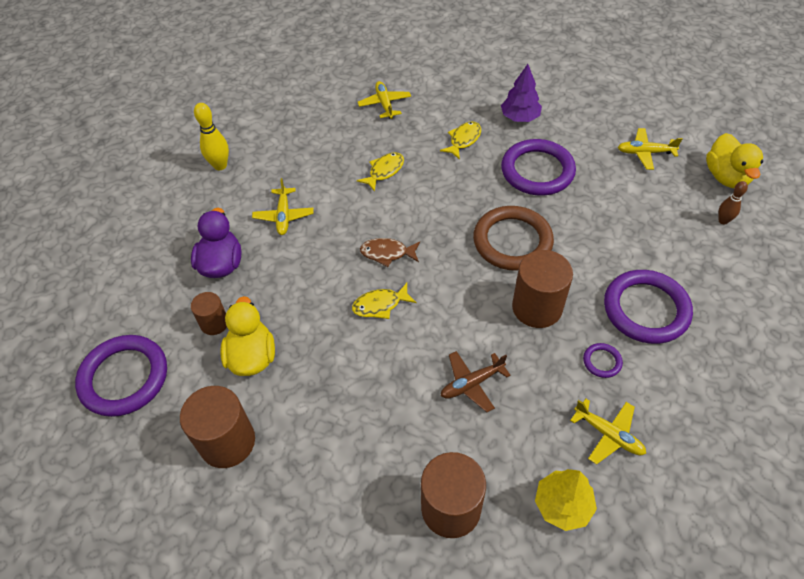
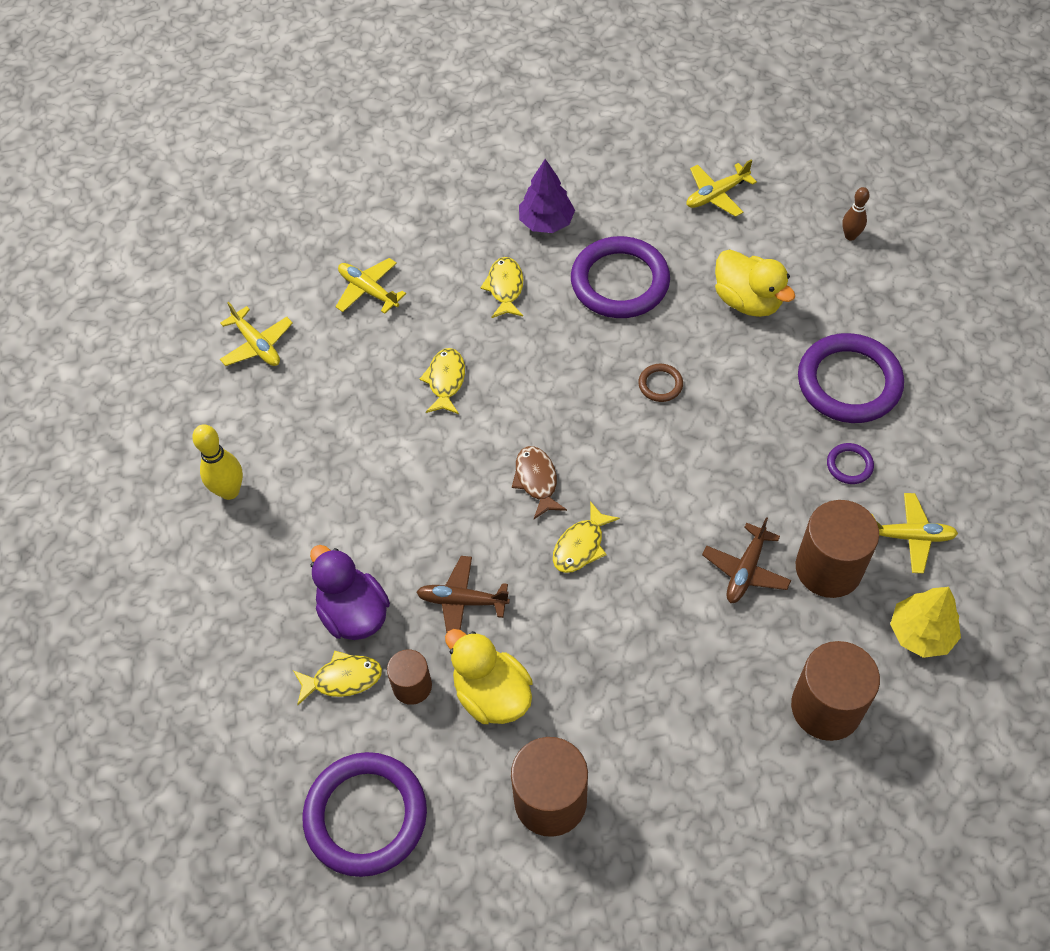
camera: 35 degrees left, 5 degrees up
yellow plane [252,178,314,235] -> yellow plane moved to [220,302,293,366]
brown fish [360,238,420,267] -> brown fish turned 105 degrees clockwise [512,446,567,519]
brown ring [473,206,554,271] -> brown ring [638,364,683,402], size x0.43
brown cylinder [512,250,573,328] -> brown cylinder moved to [796,500,879,598]
yellow duck [706,133,763,188] -> yellow duck moved to [715,250,795,317]
none -> yellow fish [293,651,382,705]
none -> brown plane [417,556,510,633]

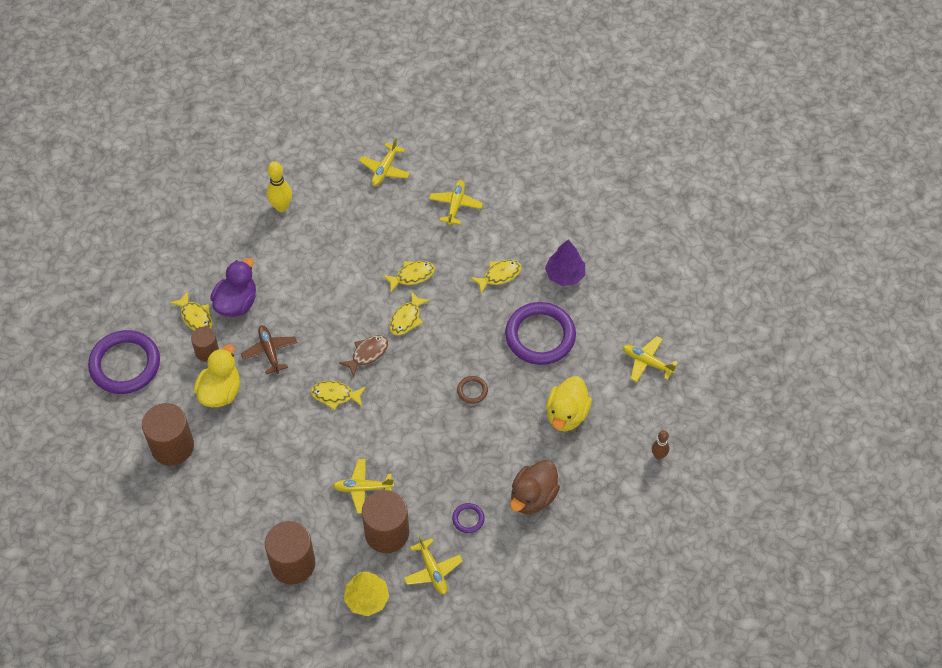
camera: 60 degrees right, 0 degrees up
brown plane [702,517,791,603] -> yellow plane [333,459,394,513]
purple ring [798,333,904,423] -> brown duck [510,460,560,514]
none -> yellow fish [389,291,430,335]

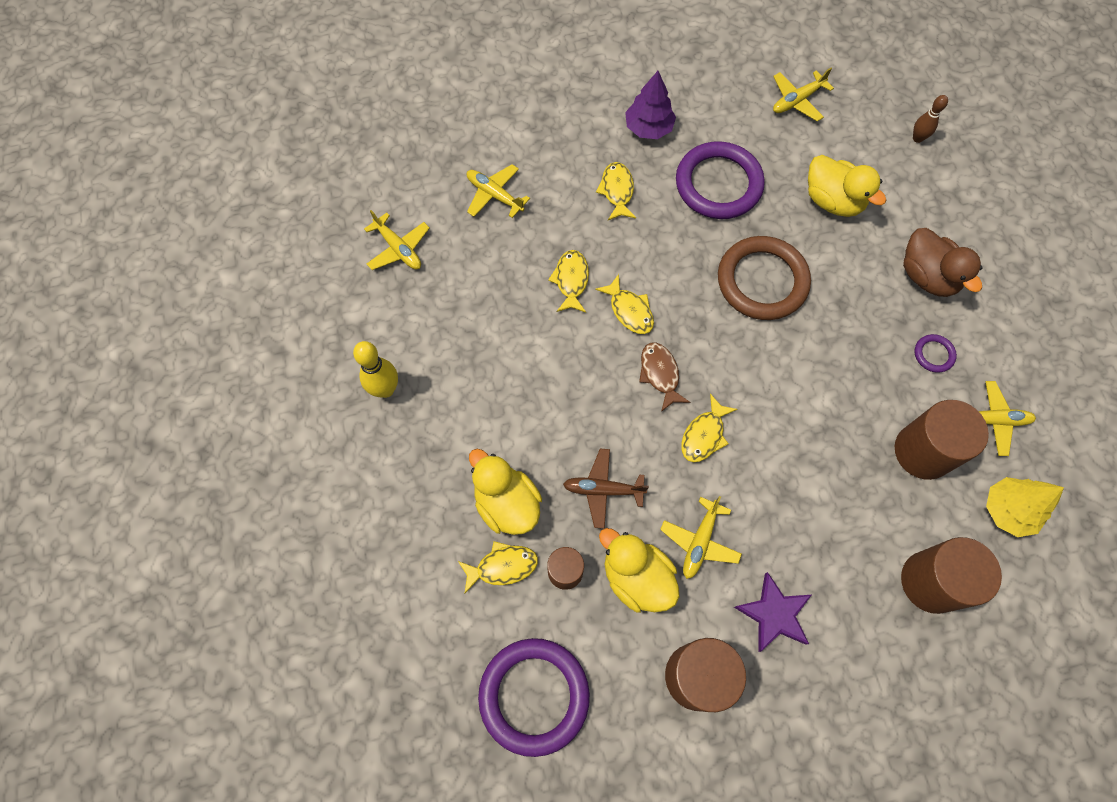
camera: 65 degrees left, 10 degrees up
purple duck [210,258,256,317] -> yellow duck [469,449,542,535]
yellow plane [333,459,394,513] -> yellow plane moved to [660,496,742,579]
brown ring [457,376,488,404] -> brown ring [718,236,811,320], size x2.33
none -> purple star [734,572,811,652]

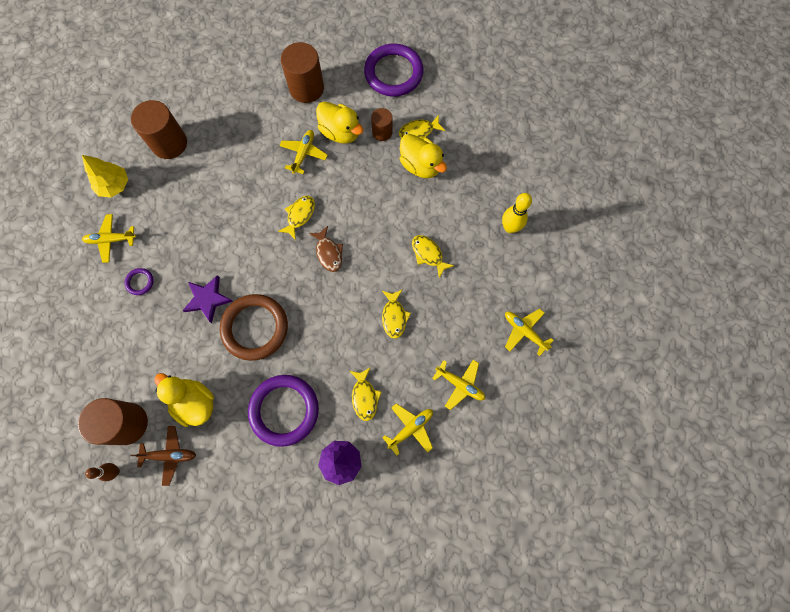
camera: 175 degrees right, 5 degrees up
brown plane [563,449,649,529] -> brown plane moved to [131,426,196,486]
yellow fish [595,274,654,334] -> yellow fish moved to [412,235,455,278]
purple star [734,572,811,652] -> purple star moved to [182,275,233,323]
yellow plane [773,68,834,122] -> yellow plane moved to [382,403,433,455]
brown cylinder [895,400,989,480] -> brown cylinder moved to [78,398,148,445]
brown duck [903,228,983,297] -> none

